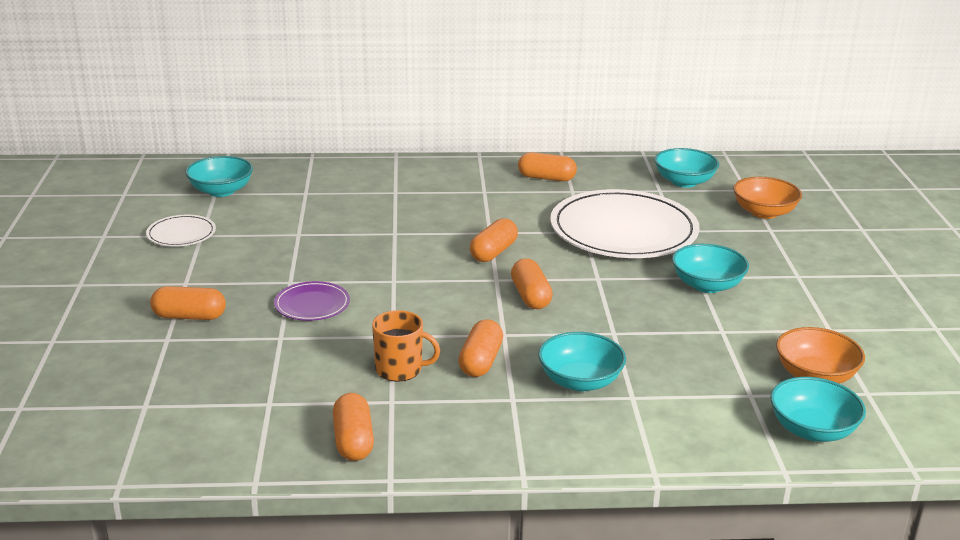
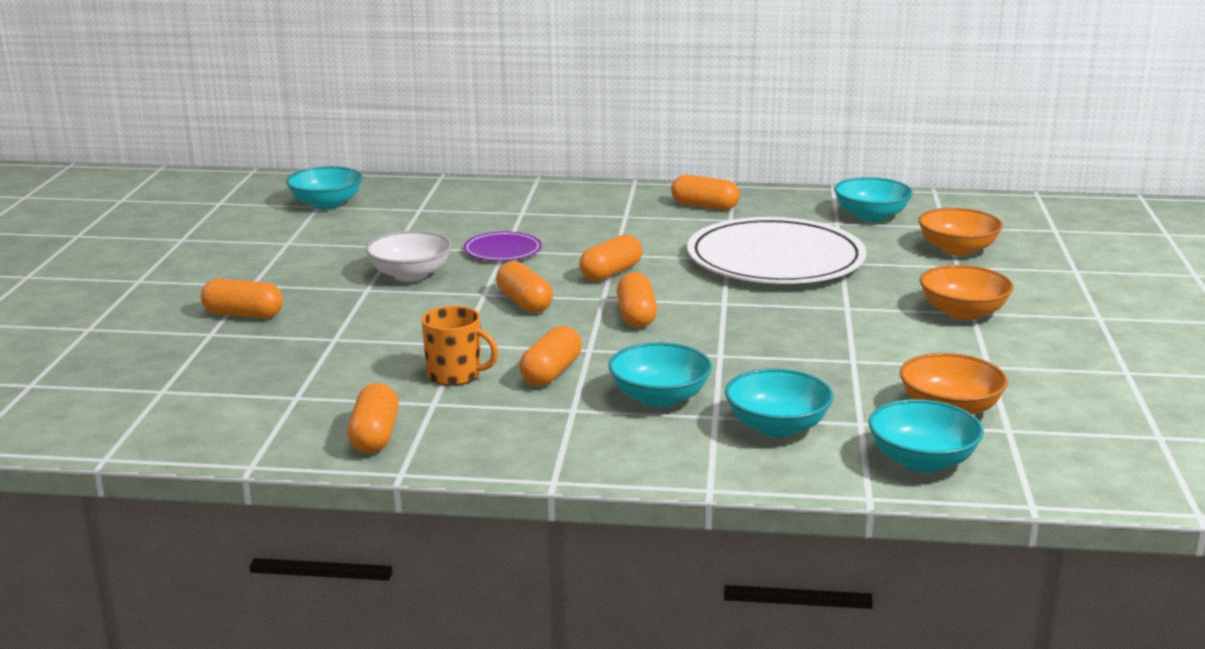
camera: 10 degrees right, 5 degrees down
white plate [146,215,216,247] -> none
purple plate [274,281,350,321] -> purple plate moved to [463,232,542,261]
turquoise bowl [672,244,749,293] -> turquoise bowl moved to [725,368,834,437]
none -> white bowl [365,231,452,281]
none -> orange capsule [496,261,553,313]
none -> orange bowl [920,265,1014,320]

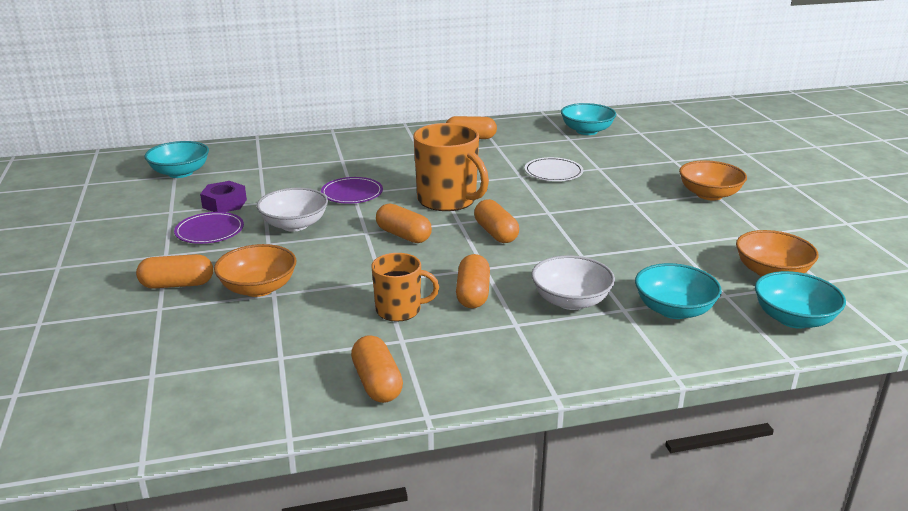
camera: 20 degrees left, 5 degrees up
orange capsule [579,234,642,281] -> orange mug [414,123,489,211]
turquoise bowl [608,342,712,407] -> white bowl [531,255,615,310]
white plate [687,217,866,284] -> white plate [525,157,583,181], size x0.45
orange bowl [918,208,1003,256] -> orange bowl moved to [214,244,297,297]
none -> purple plate [174,212,244,244]
none -> purple nut [200,181,247,212]

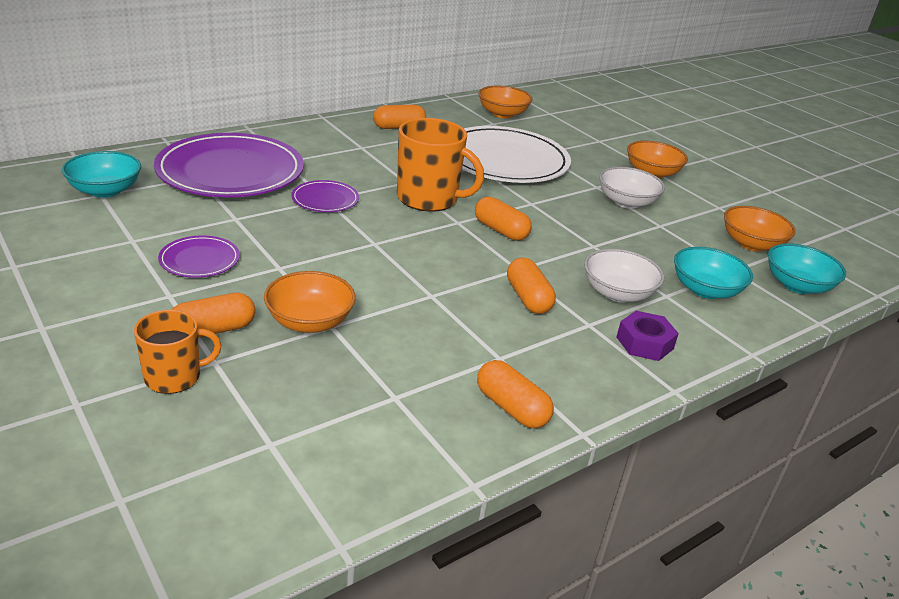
camera: 25 degrees left, 5 degrees up
purple nut [200,181,247,212] -> purple nut moved to [616,311,679,361]
white bowl [257,187,328,232] -> white bowl moved to [599,167,665,209]
orange mug [372,253,439,322] -> orange mug moved to [134,310,221,394]
orange capsule [376,203,432,243] -> none
white plate [525,157,583,181] -> white plate [462,126,571,183], size x2.23
turquoise bowl [561,103,616,135] -> orange bowl [478,86,532,118]
none -> purple plate [154,133,304,197]

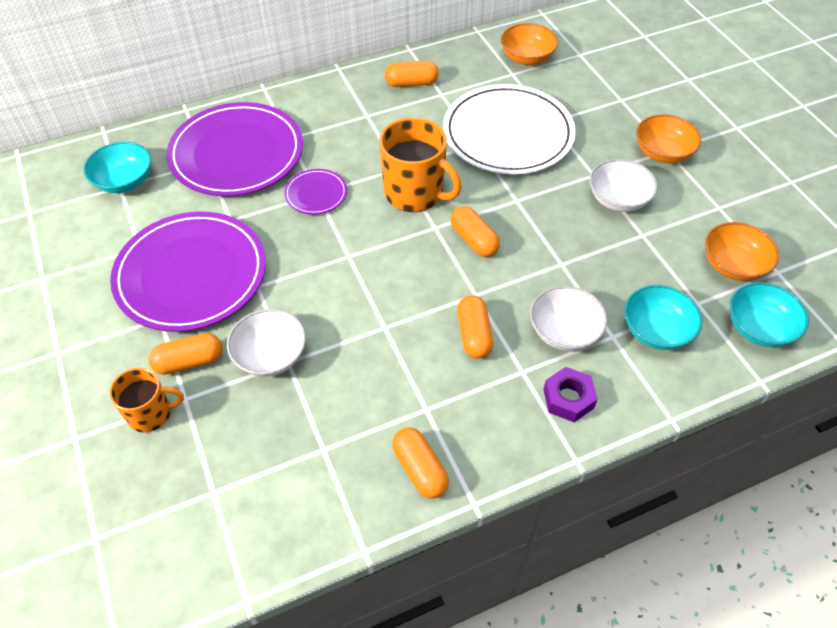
camera: 15 degrees right, 20 degrees up
purple plate [158,236,240,278] -> purple plate [110,212,266,332], size x2.23
orange bowl [264,271,356,333] -> white bowl [227,309,306,377]

